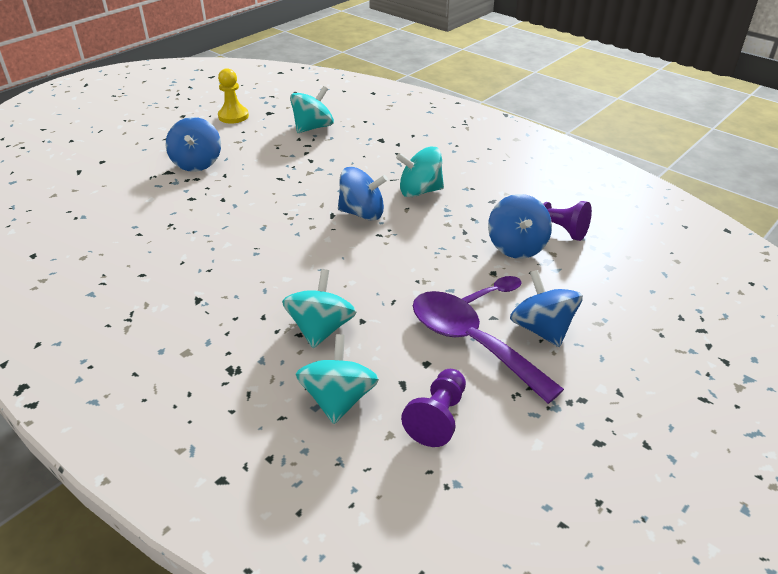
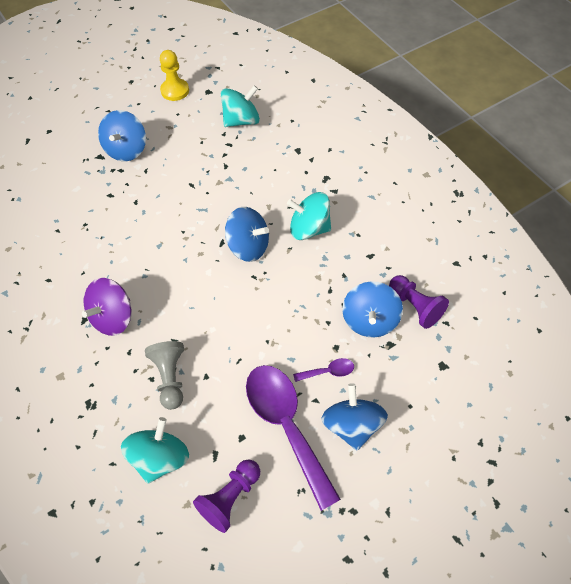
camera: 15 degrees right, 20 degrees up
turquoise spinning top [282,269,357,348] -> grey pawn [145,341,184,410]
none -> purple spinning top [82,278,132,336]

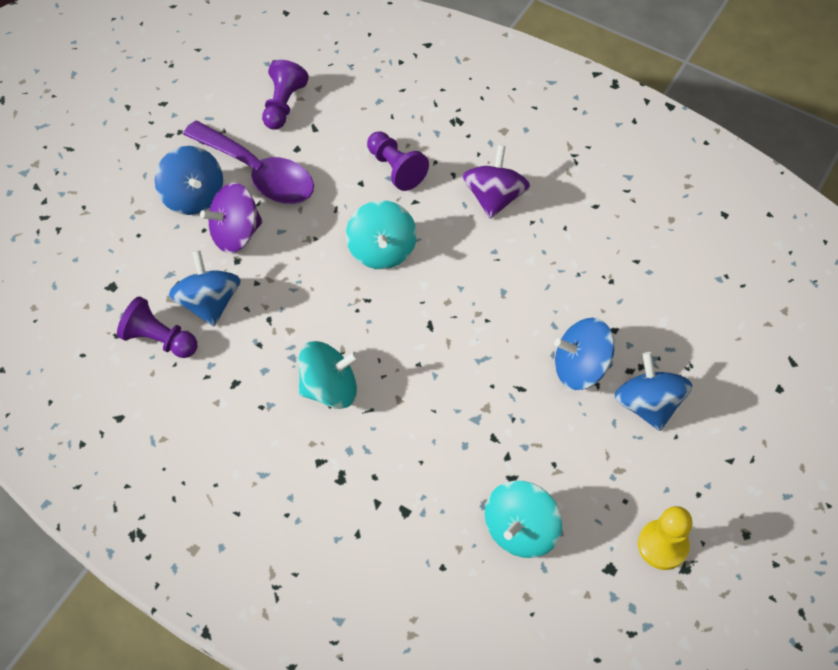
camera: 155 degrees right, 0 degrees up
turquoise spinning top [121,417,189,483] -> turquoise spinning top moved to [346,200,417,269]
grey pawn [145,341,184,410] -> purple pawn [367,131,429,191]
blue spinning top [225,207,269,262] -> blue spinning top moved to [554,318,615,390]
purple spoon [293,358,354,382] -> purple spinning top [200,183,263,253]

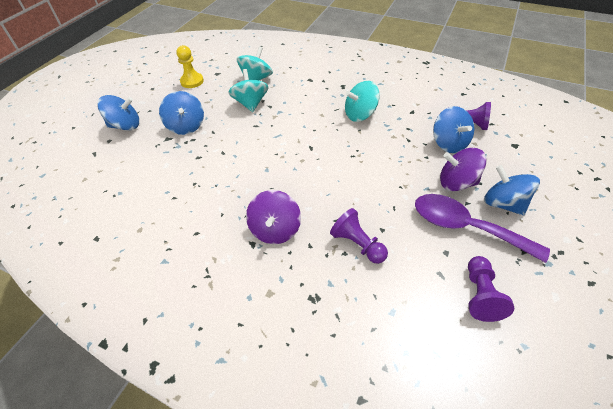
camera: 175 degrees right, 10 degrees down
purple spinning top [200,183,263,253] -> purple spinning top turned 135 degrees counterclockwise [440,148,486,191]
turquoise spinning top [346,200,417,269] -> turquoise spinning top moved to [228,69,269,112]
blue spinning top [554,318,615,390] -> blue spinning top moved to [97,95,139,131]

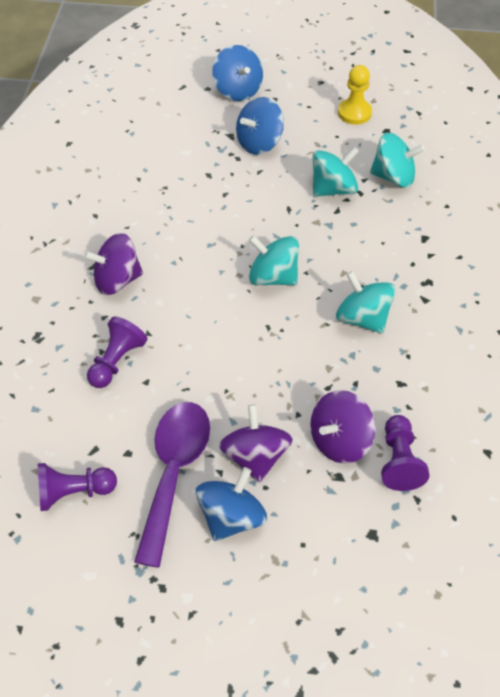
camera: 70 degrees right, 5 degrees up
blue spinning top [433,106,474,153] -> purple spinning top [310,390,375,464]
none -> turquoise spinning top [249,235,299,286]

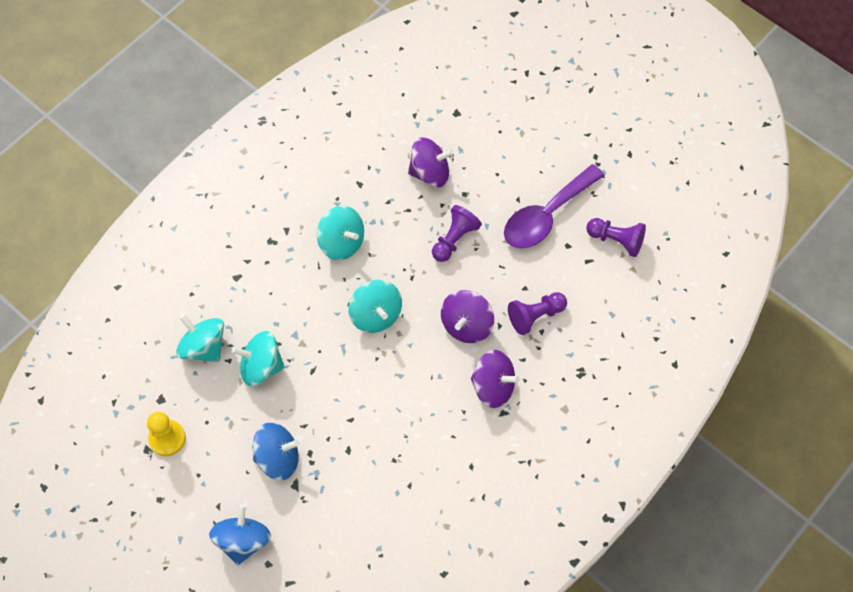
camera: 145 degrees left, 10 degrees up
blue spinning top [196,467,267,541] -> none
purple spinning top [219,404,293,483] -> purple spinning top moved to [441,290,494,343]
turquoise spinning top [336,271,396,334] -> turquoise spinning top turned 45 degrees counterclockwise [317,206,364,260]
purple pawn [381,415,429,491] -> purple pawn moved to [432,205,482,262]

